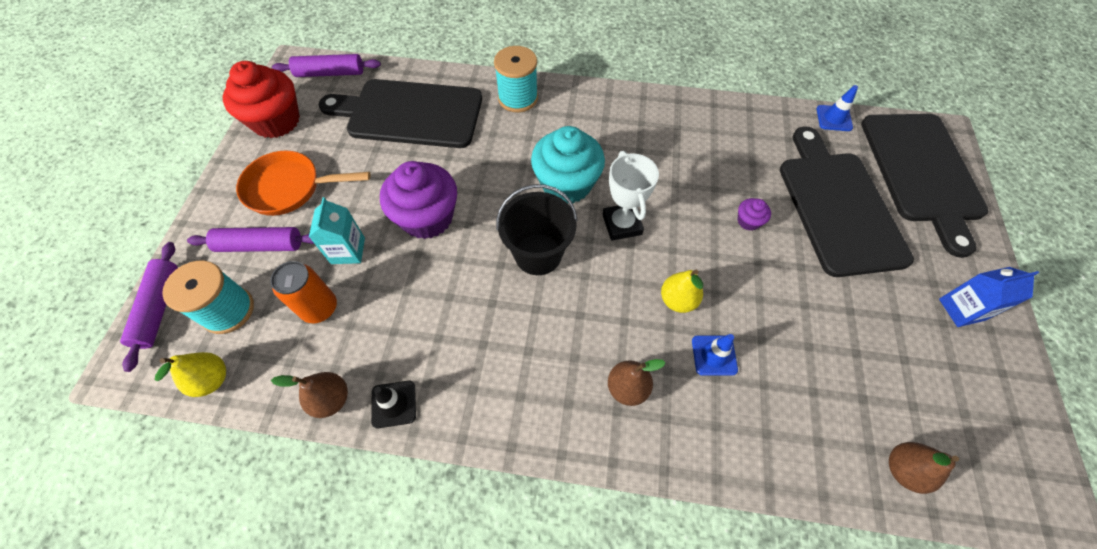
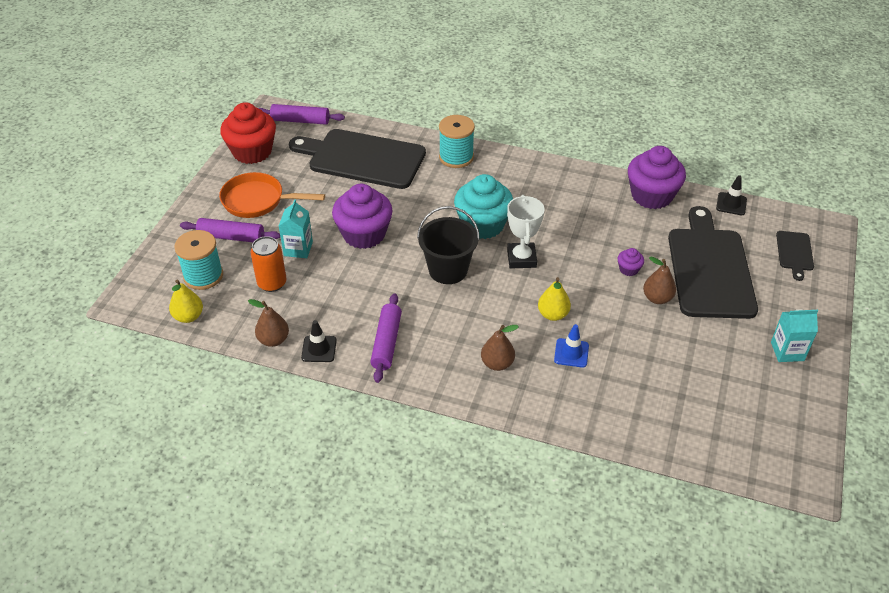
camera: 10 degrees right, 15 degrees down
purple rolling pin [120,242,178,372] -> purple rolling pin moved to [370,293,402,383]
blue traffic cone [817,85,858,131] -> black traffic cone [716,175,747,215]
black cutting board [861,114,988,258] -> black cutting board [776,231,814,281], size x0.45
brown pear [889,442,959,494] -> brown pear moved to [643,257,676,304]
blue carton [939,267,1039,327] -> turquoise carton [771,309,818,362]
none -> purple cupcake [628,146,686,209]

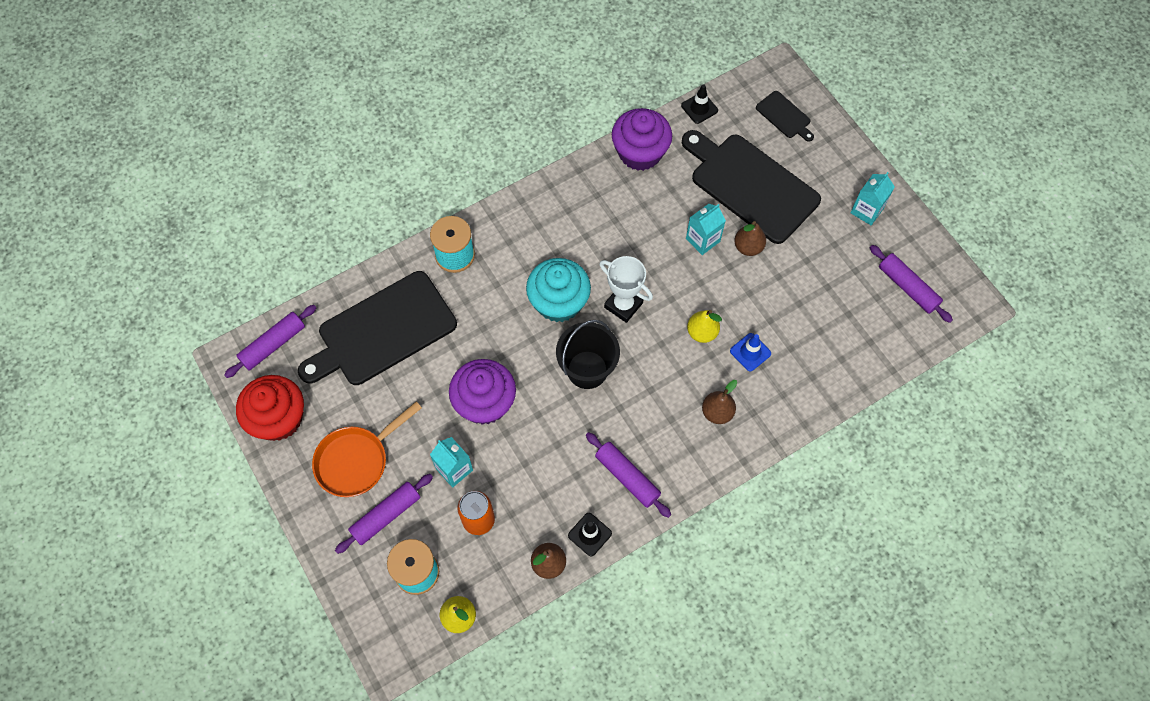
camera: 50 degrees left, 20 degrees up
purple cupcake [618,248,644,276] -> turquoise carton [686,204,726,255]
none -> purple rolling pin [870,245,953,323]

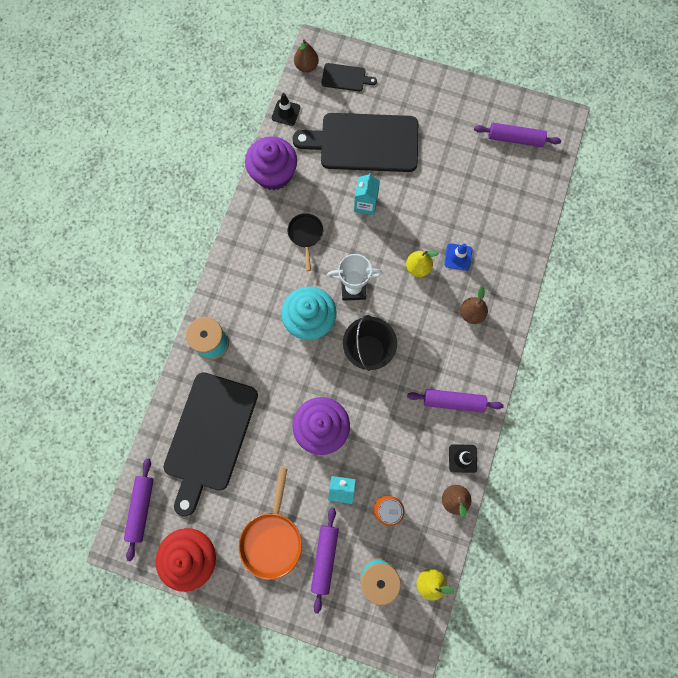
camera: 40 degrees left, 10 degrees up
brown pear [734,221,766,256] -> brown pear moved to [294,39,319,73]
turquoise carton [850,172,895,225] -> none
none -> black pan [288,213,323,271]

